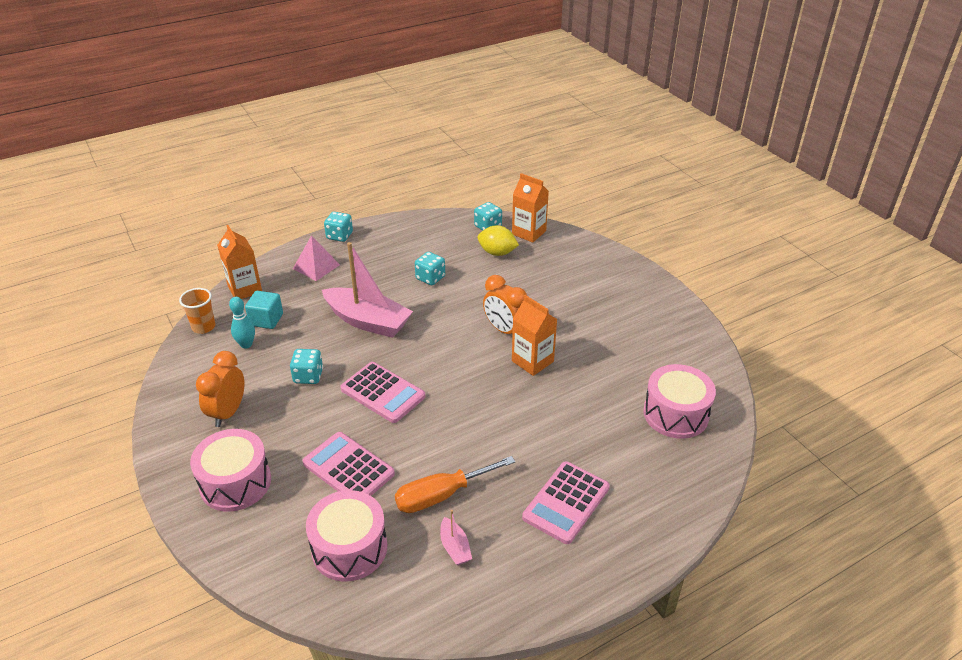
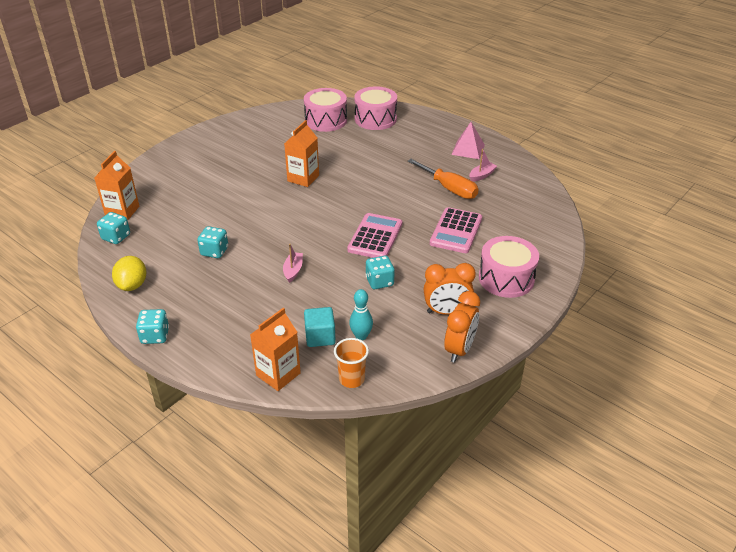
camera: 110 degrees left, 0 degrees up
pink pyramid [293,235,340,281] -> pink pyramid moved to [451,122,485,159]
pink drum [306,490,387,581] -> pink drum moved to [354,86,397,130]
pink boat [322,242,413,338] -> pink boat [283,244,303,283], size x0.43
yellow lemon [477,225,519,256] -> yellow lemon moved to [112,256,146,291]
orange clock [483,275,527,334] -> orange clock moved to [444,291,480,363]
pink calculator [522,461,610,544] -> none

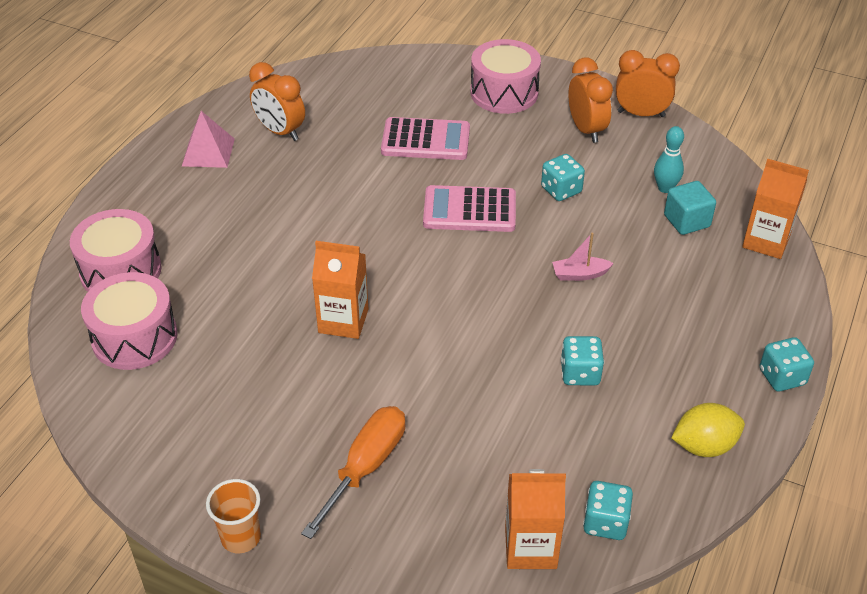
camera: 105 degrees left, 5 degrees up
orange cup [334,338,369,388] -> orange cup moved to [206,479,261,553]
orange screwdriver [408,159,478,199] -> orange screwdriver moved to [301,406,405,539]
pink boat [469,149,497,182] -> orange clock [249,62,305,141]

